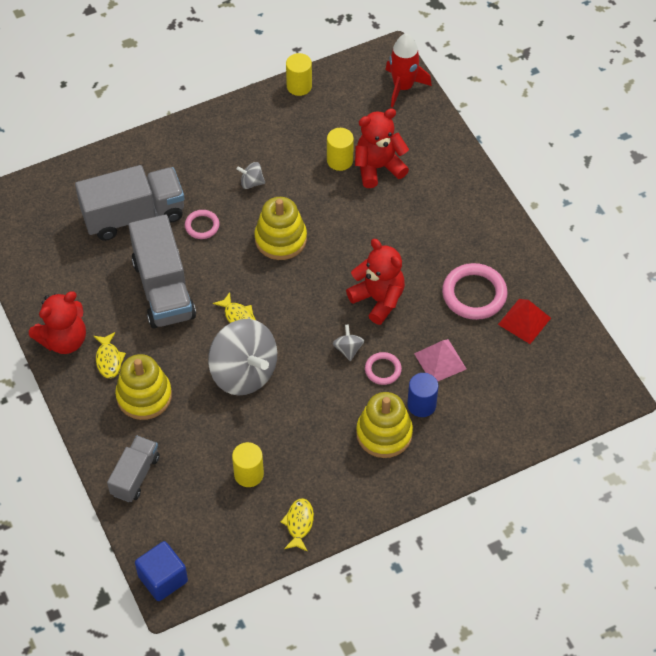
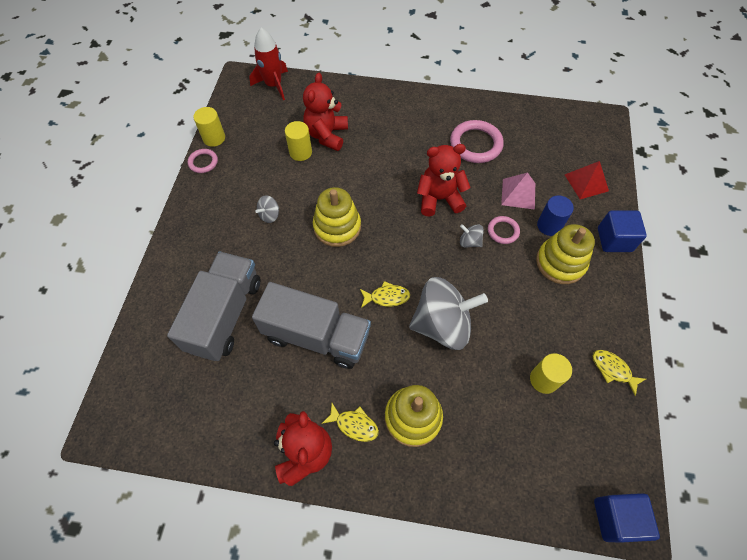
camera: 55 degrees left, 5 degrees up
grey truck [107,435,160,502] -> none
pink ring [185,210,220,239] -> pink ring moved to [188,149,218,173]
red pyramid [498,299,551,344] -> red pyramid moved to [565,161,609,199]
none -> blue cube [598,210,647,252]

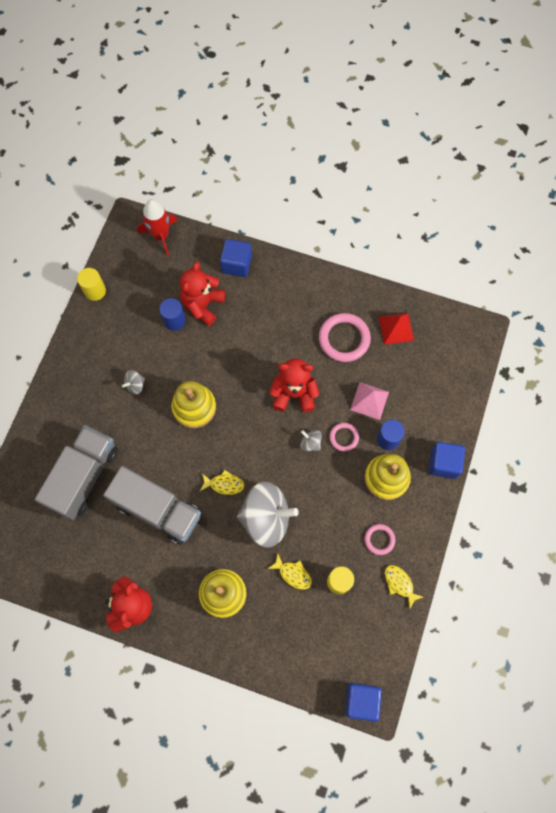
camera: 10 degrees right, 10 degrees up
pink ring [188,149,218,173] -> pink ring moved to [364,524,395,555]
yellow cylinder [285,121,312,161] -> blue cylinder [159,298,185,331]
yellow fish [322,403,379,442] -> yellow fish moved to [268,554,312,590]
red pyramid [565,161,609,199] -> red pyramid moved to [379,313,414,345]
none -> blue cube [220,239,252,277]

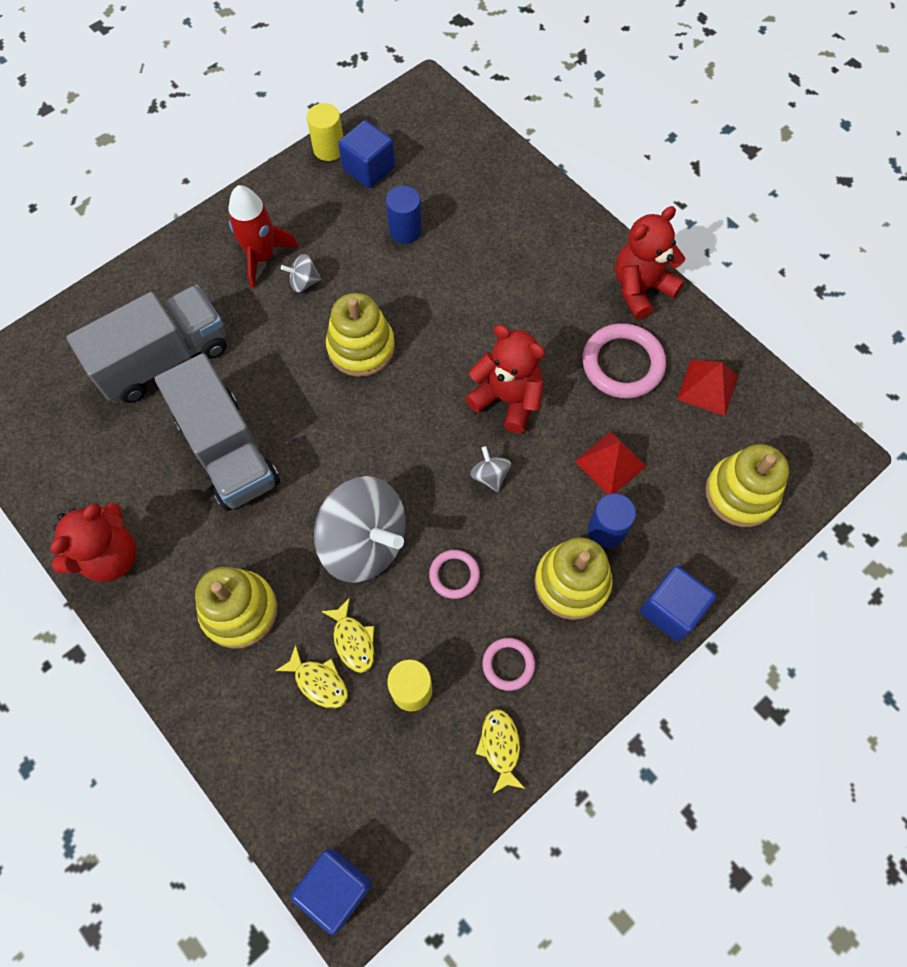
camera: 30 degrees right, 5 degrees down
red rocket [137,199,178,256] -> red rocket moved to [228,185,299,288]
red teddy bear [180,262,225,326] -> red teddy bear moved to [615,206,685,319]
yellow fish [200,470,245,495] -> yellow fish moved to [275,645,348,708]
blue cube [220,239,252,277] -> blue cube moved to [338,120,395,188]
pink ring [329,423,359,452] -> pink ring moved to [429,550,480,599]
pink pyramid [350,382,389,420] -> red pyramid [575,431,647,495]
none -> yellow stacking toy [705,444,789,527]

